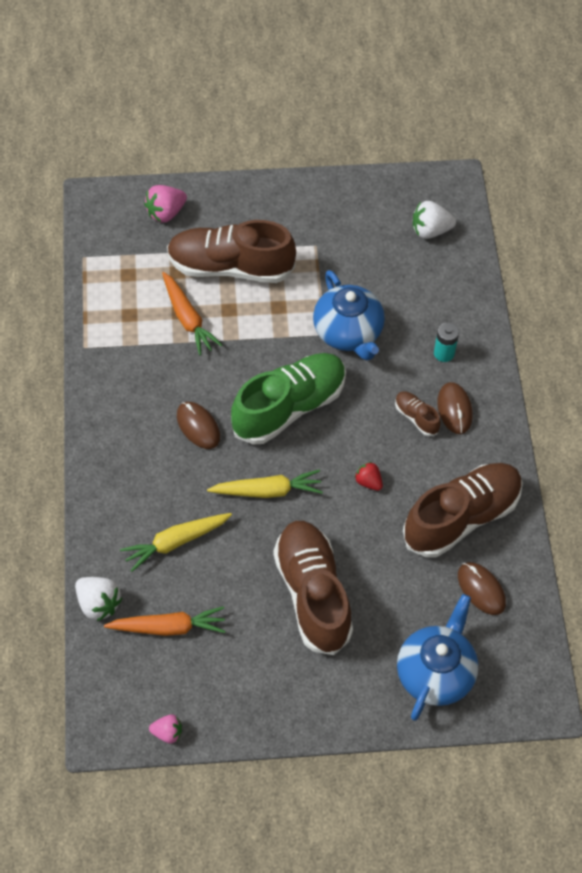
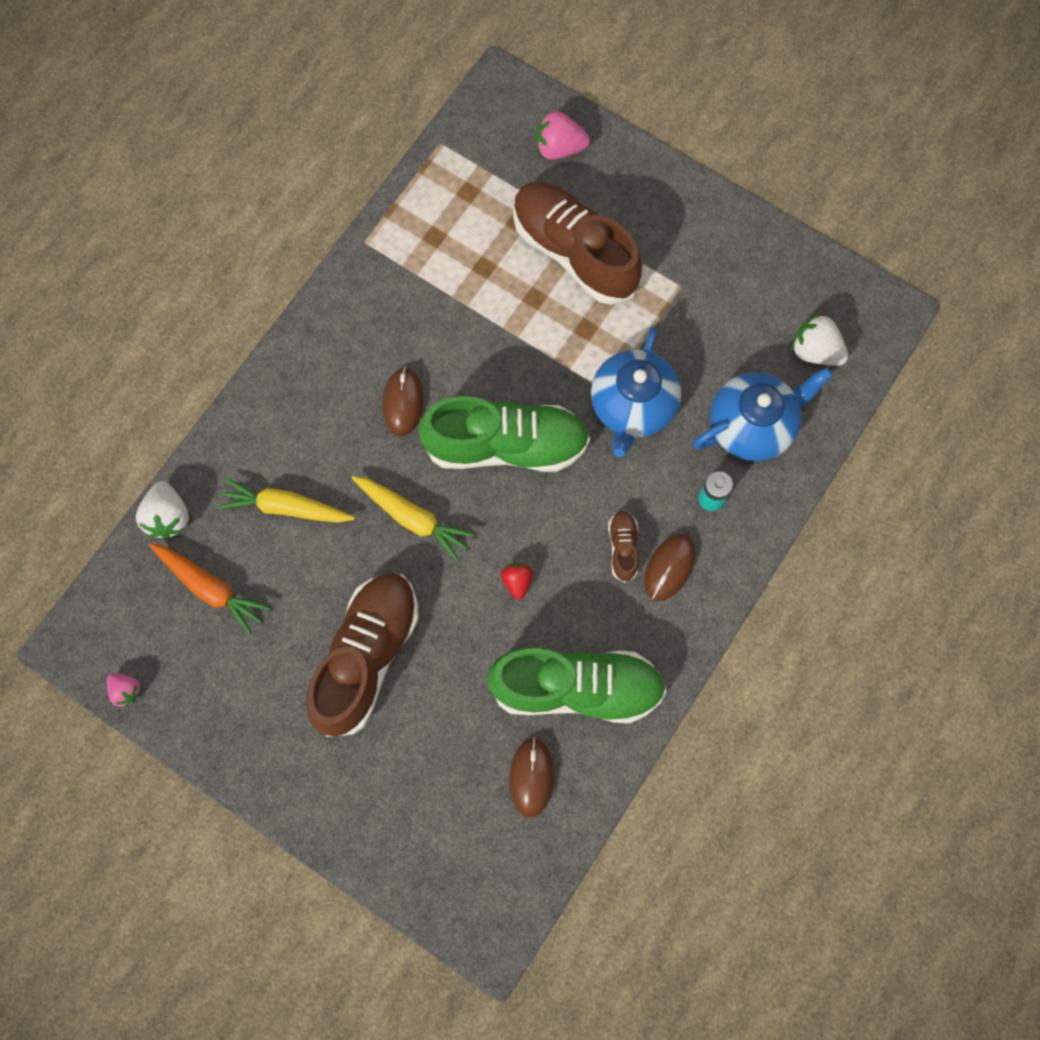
camera: 40 degrees right, 15 degrees up
orange carrot [162,272,222,356] -> none
blue teapot [397,594,478,721] -> blue teapot moved to [693,367,833,461]
brown shoe [403,463,523,558] -> green shoe [487,647,667,723]

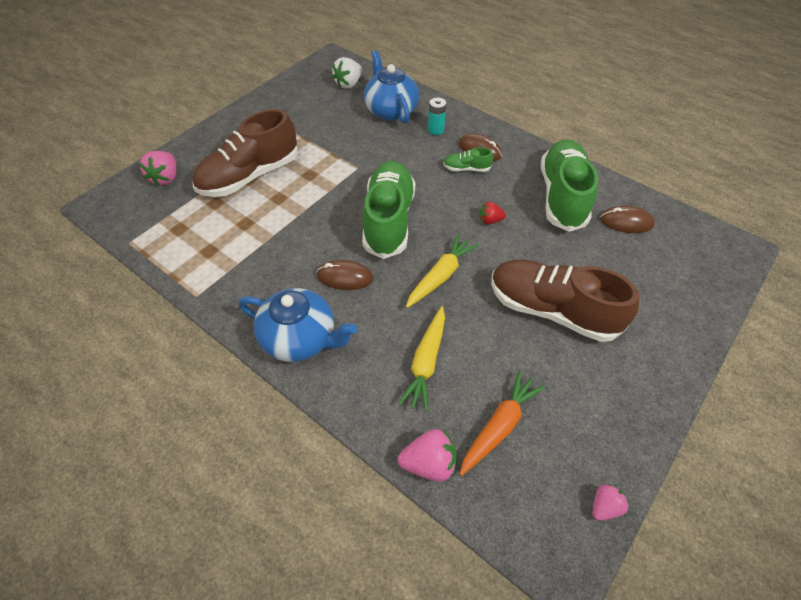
camera: 85 degrees left, 20 degrees down
white strawberry [136,481,189,539] -> pink strawberry [398,429,456,482]
blue teapot [591,327,681,457] -> blue teapot moved to [238,288,357,362]
brown shoe [608,510,638,583] -> green shoe [443,147,493,172]

